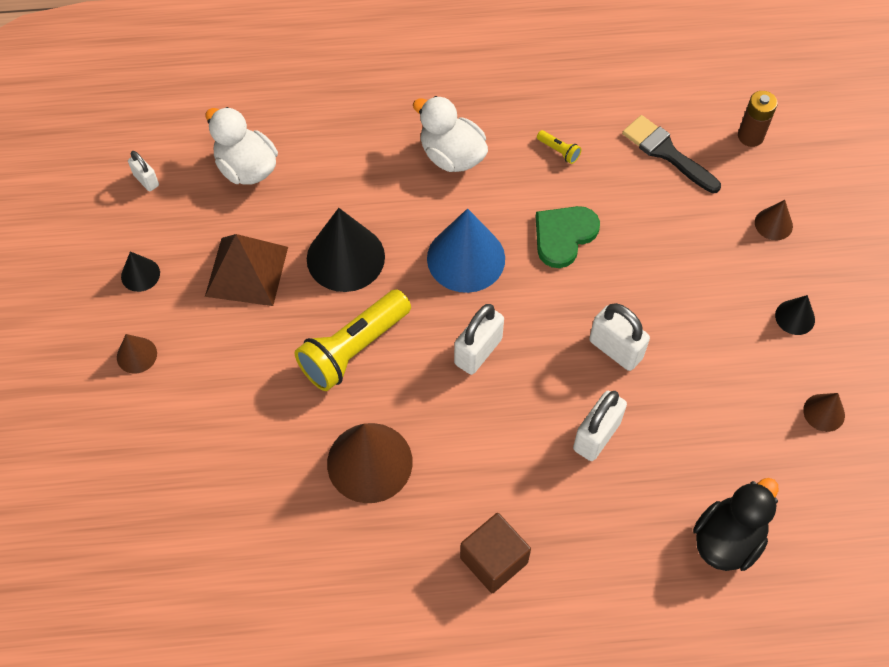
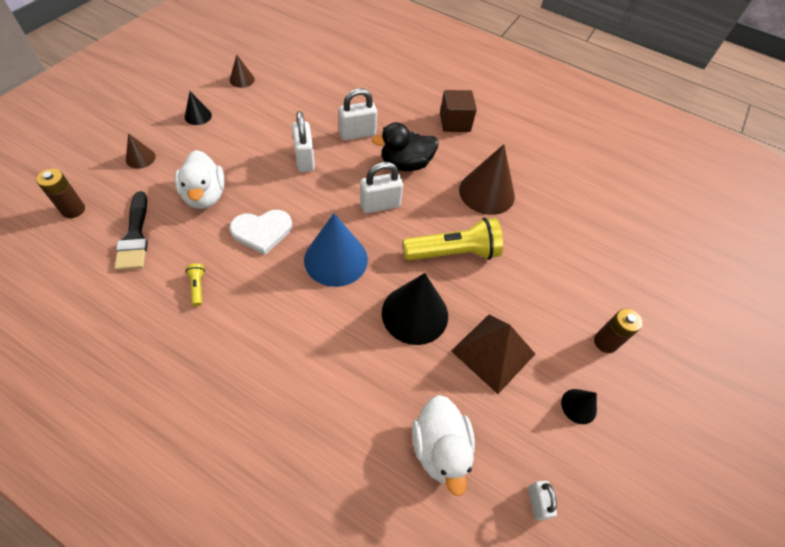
camera: 150 degrees left, 5 degrees down
brown cone [117,334,157,374] -> brown battery [594,308,643,353]
white duck [413,96,488,172] -> white duck moved to [175,150,225,209]
green heart [536,206,600,268] -> white heart [229,210,292,255]
black duck [693,478,779,571] -> black duck moved to [372,122,439,171]

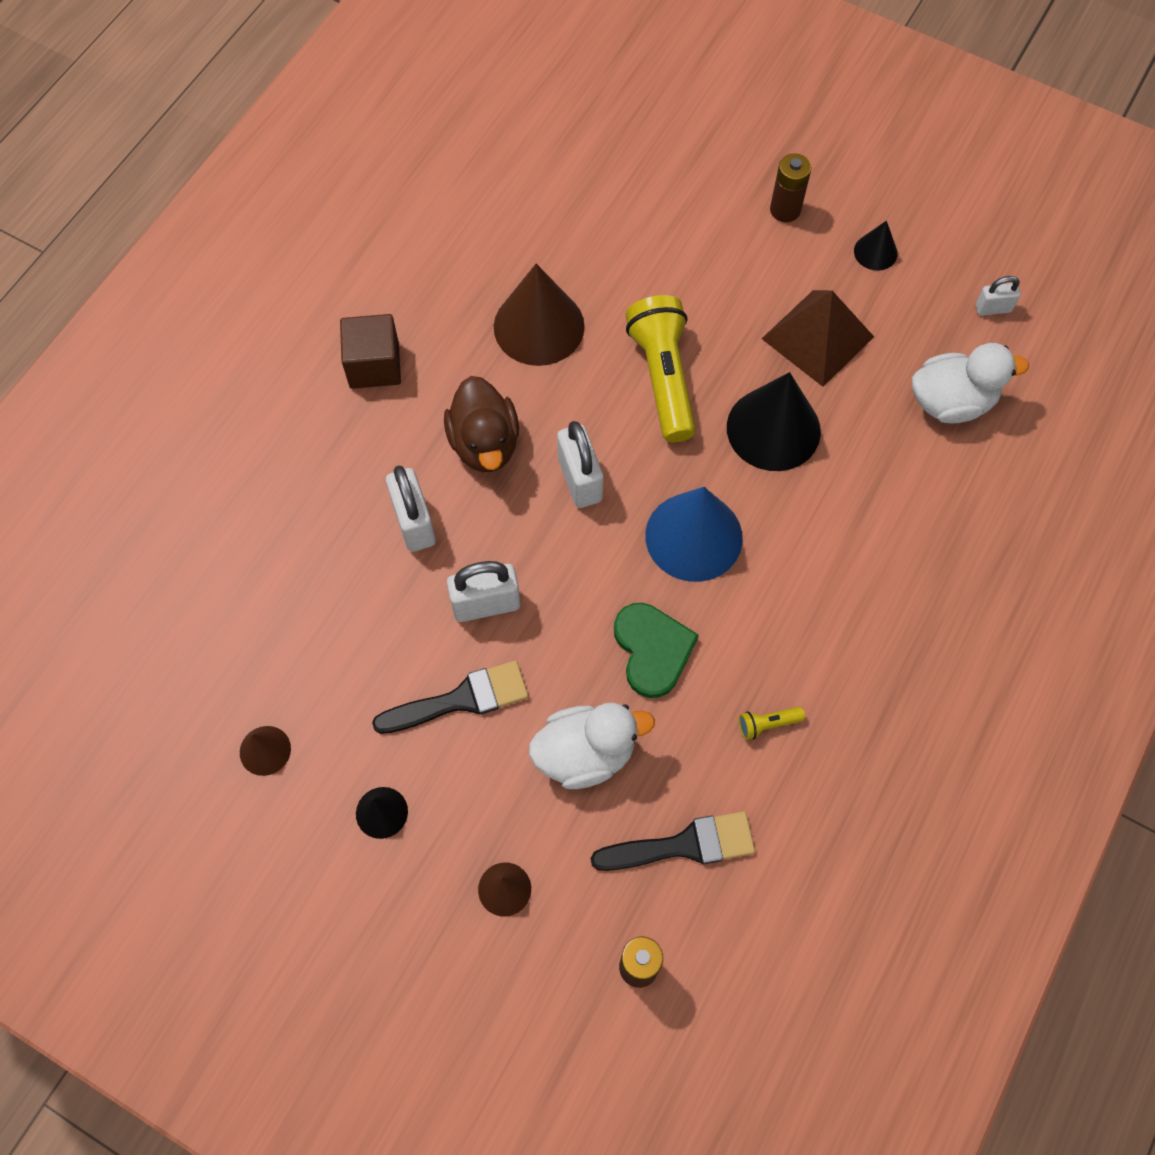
camera: 85 degrees left, 10 degrees up
white heart [229,210,292,255] -> green heart [614,603,699,698]
black duck [372,122,439,171] -> brown duck [444,376,519,472]
none -> black brush [372,660,529,734]

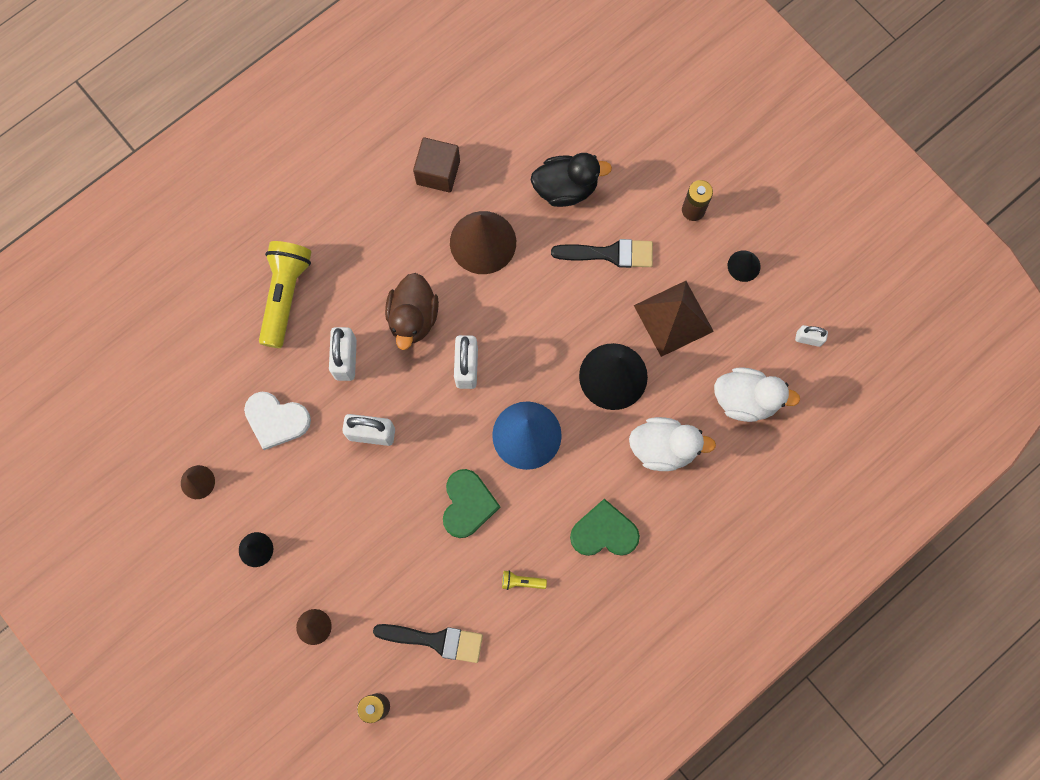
camera: 20 degrees right, 10 degrees up
brown cube [340,314,401,389] -> brown cube moved to [413,137,460,193]
black brush [372,660,529,734] -> black brush moved to [551,239,653,268]
white duck [529,703,655,789] -> white duck moved to [629,417,716,471]
yellow flashlight [626,295,696,442] -> yellow flashlight moved to [259,241,312,348]
none -> white heart [244,392,311,450]
none -> black duck [531,153,612,207]
none -> green heart [570,499,640,556]

